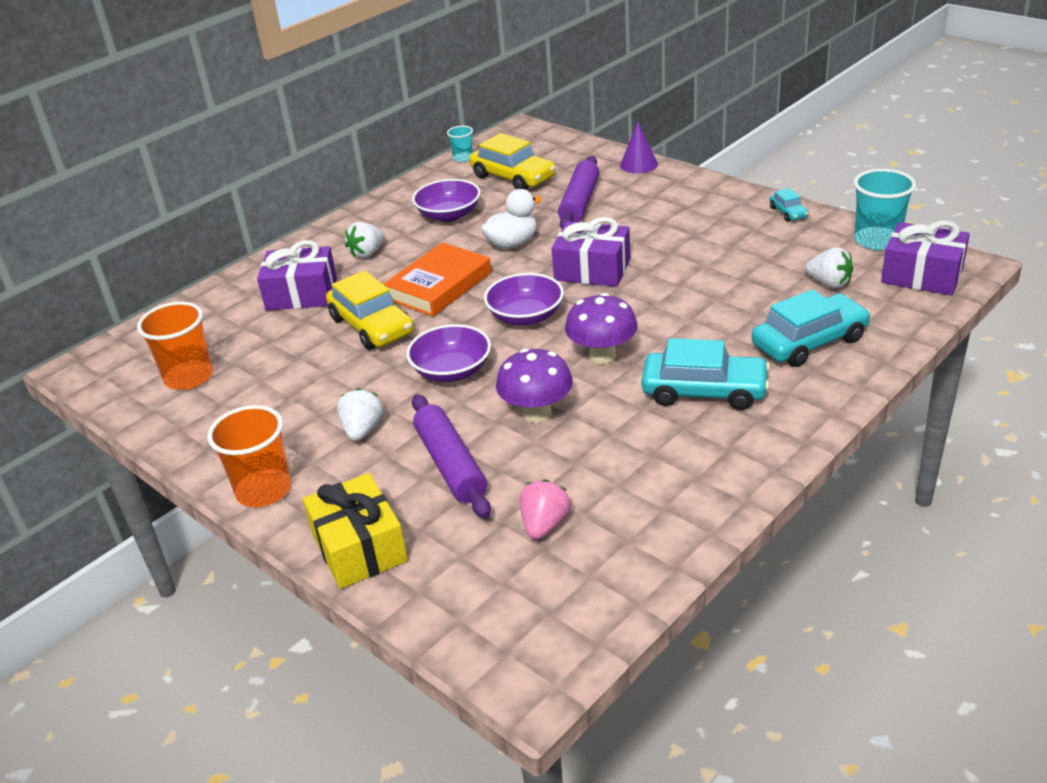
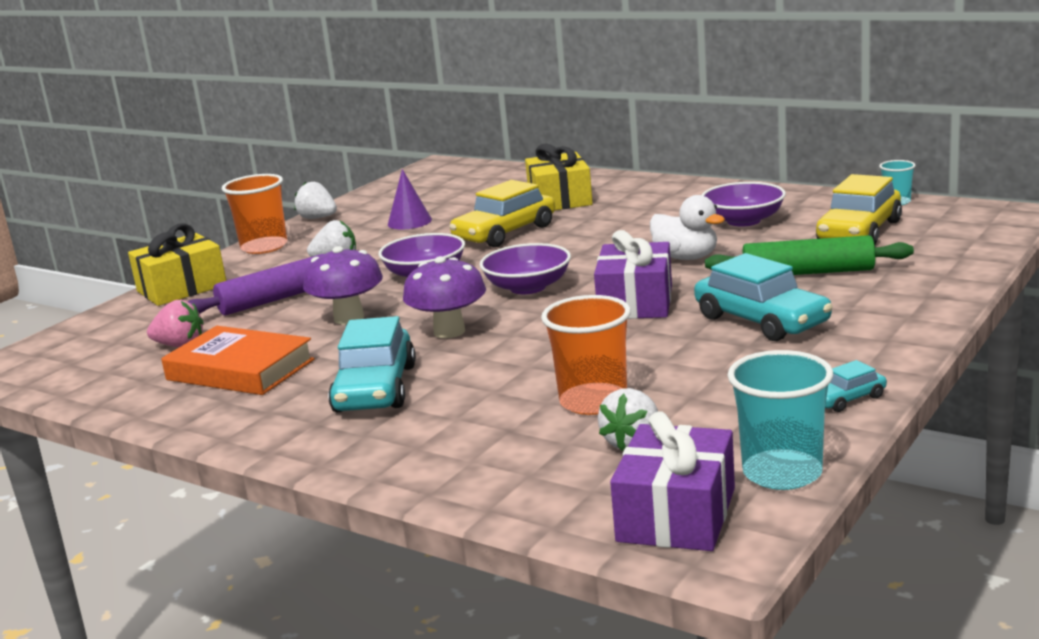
camera: 80 degrees right, 15 degrees down
orange cup [137,302,213,390] -> orange cup moved to [541,295,631,415]
purple gift [257,240,337,311] -> yellow gift [525,144,593,210]
white strawberry [345,222,385,259] -> white strawberry moved to [295,182,337,219]
orange book [383,242,491,317] -> orange book moved to [161,326,315,395]
purple rolling pin [558,156,599,229] -> green rolling pin [705,235,914,275]
purple cone [620,122,658,173] -> purple cone moved to [388,169,432,229]
turquoise car [752,289,871,367] -> turquoise car moved to [694,253,833,341]

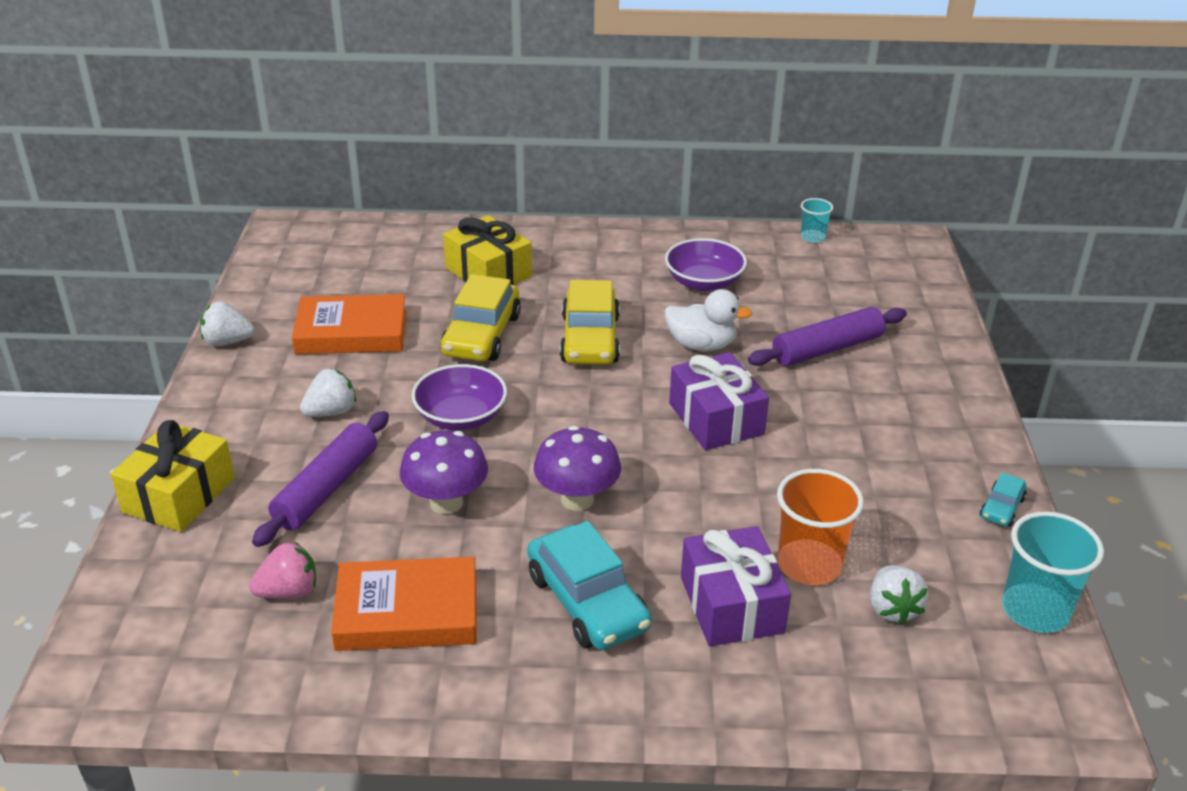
camera: 35 degrees left, 15 degrees up
orange cup [222,174,287,254] -> none
purple cone [388,169,432,229] -> orange book [292,294,407,354]
purple bowl [480,243,571,294] -> none
purple gift [610,411,735,551] -> purple gift moved to [681,526,791,646]
turquoise car [694,253,833,341] -> none
green rolling pin [705,235,914,275] -> purple rolling pin [748,307,907,366]
yellow car [816,174,902,245] -> yellow car moved to [560,280,620,365]

